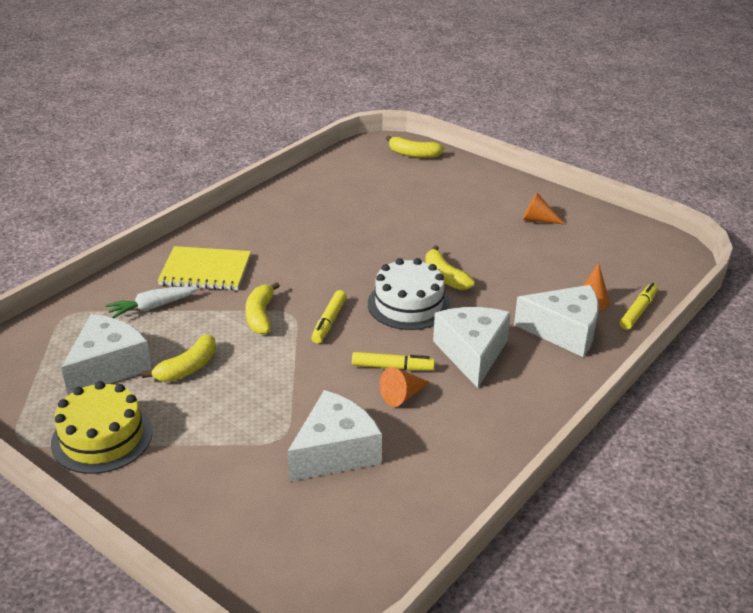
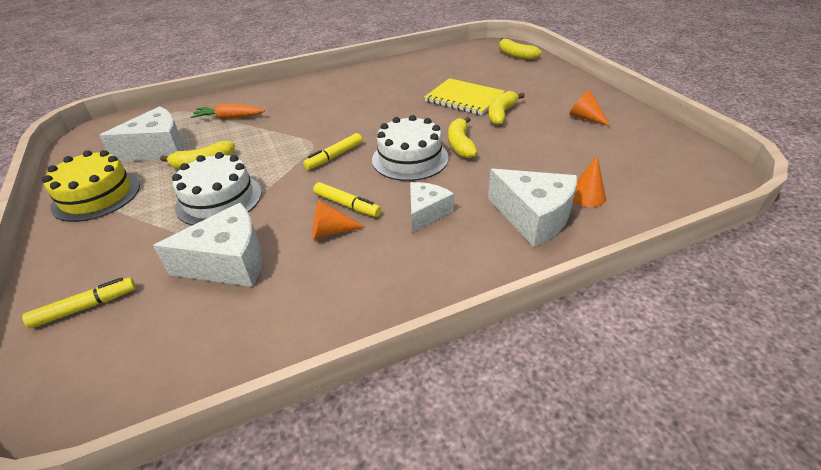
camera: 30 degrees right, 5 degrees up
white carrot [105,286,198,318] -> orange carrot [191,104,265,120]
yellow notebook [157,246,251,290] -> yellow notebook moved to [424,78,505,115]
yellow banana [245,282,280,334] -> yellow banana moved to [488,91,525,125]
white cheese [433,307,511,388] -> white cheese [410,182,454,233], size x0.62
yellow marker [620,283,658,330] -> yellow marker moved to [22,277,136,328]
none -> white cake [172,152,262,225]

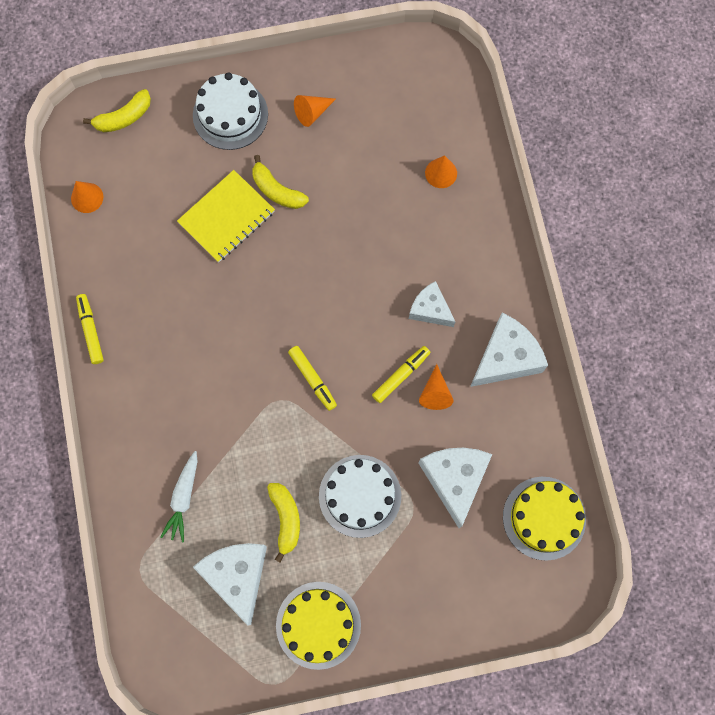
camera: 80 degrees left, 35 degrees up
yellow marker [22,277,136,328] -> yellow marker moved to [76,294,104,364]
orange carrot [191,104,265,120] -> white carrot [160,451,198,542]
white cake [372,115,448,181] -> white cake moved to [193,72,268,150]
yellow banana [448,117,478,158] -> none
white cheese [488,169,578,247] -> white cheese moved to [470,313,548,387]
none -> orange cone [71,181,103,213]
none -> yellow cake [503,477,586,561]

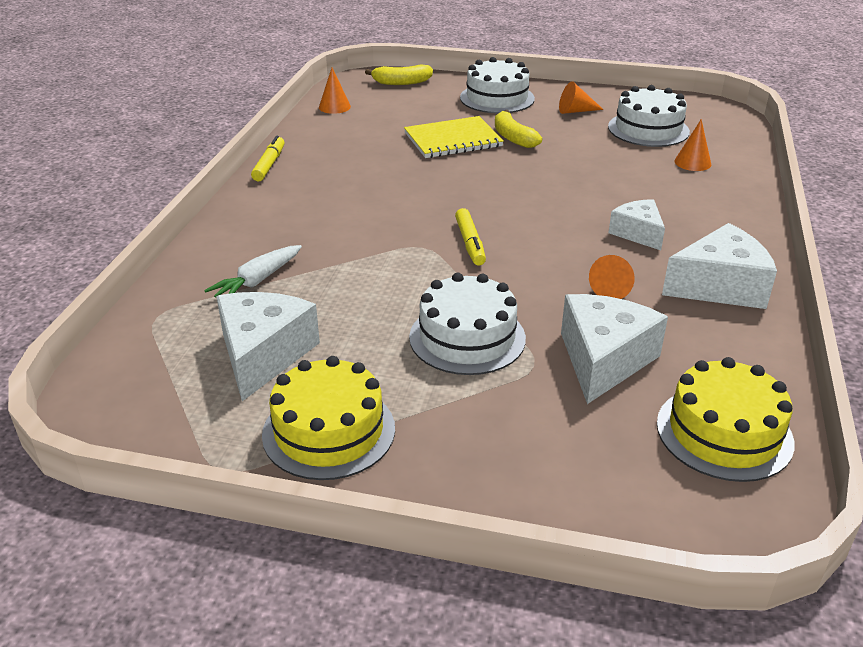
camera: 25 degrees right, 40 degrees down
yellow banana [267,483,300,562] -> none
yellow marker [372,346,430,403] -> none
none -> white cake [608,85,690,147]

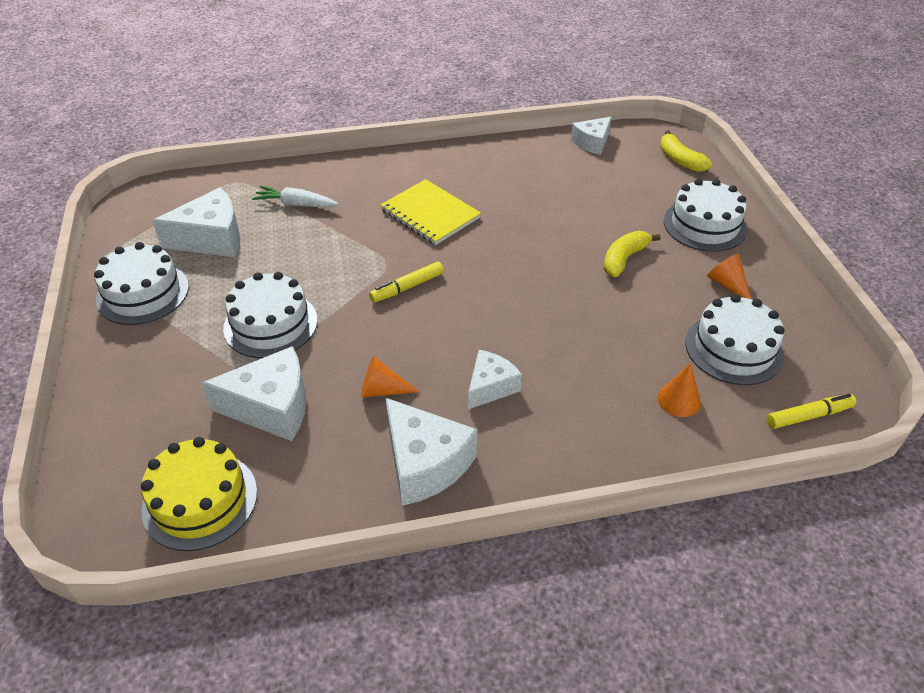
camera: 65 degrees right, 10 degrees up
yellow marker [251,136,285,181] -> yellow marker moved to [767,394,856,429]
yellow cake [262,356,395,480] -> white cake [94,242,189,325]
orange cone [319,67,351,114] -> white cheese [571,117,611,155]
yellow notebook [404,116,504,158] -> yellow notebook moved to [380,179,481,245]

